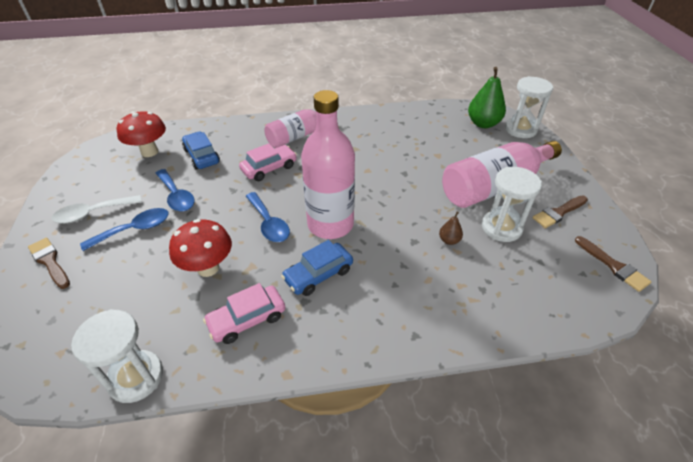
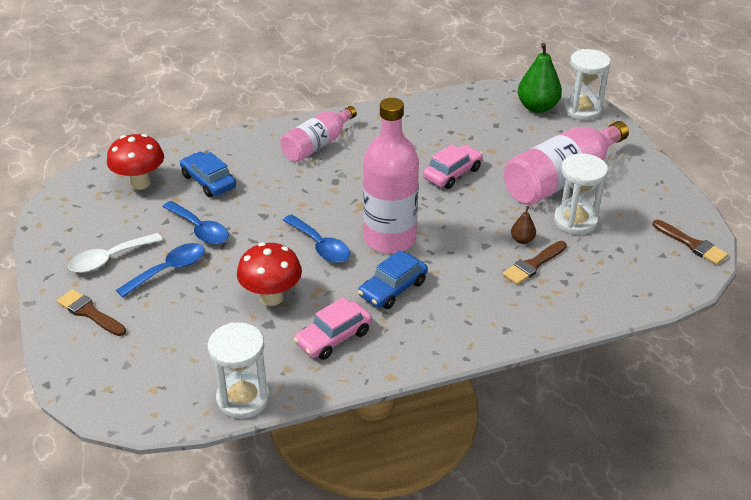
camera: 10 degrees left, 5 degrees down
pink car [239,143,297,181] -> pink car moved to [423,144,483,189]
brown brush [532,195,588,228] -> brown brush moved to [503,241,567,285]

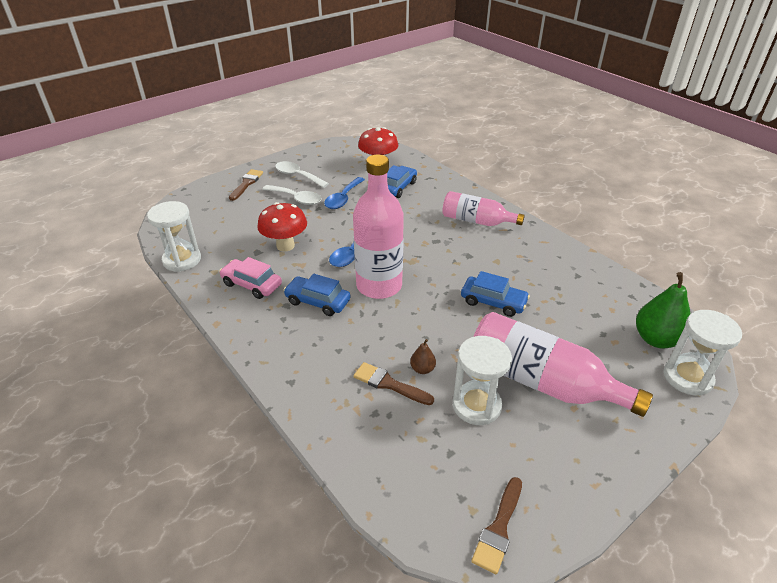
camera: 70 degrees right, 0 degrees up
blue spoon [116,243,205,298] -> white spoon [262,185,322,205]
pink car [423,144,483,189] -> blue car [461,271,530,317]

